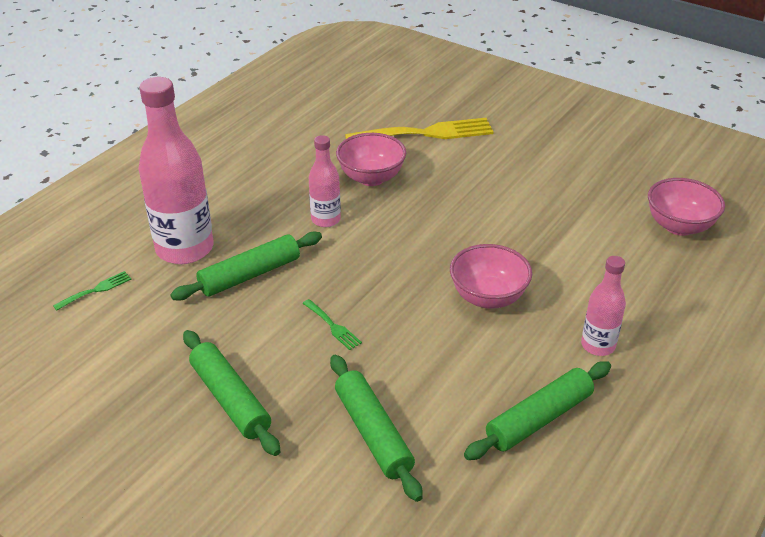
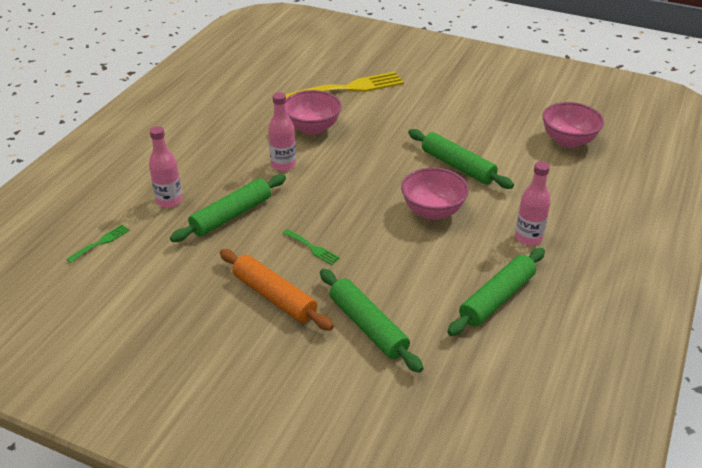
camera: 10 degrees left, 0 degrees up
pink bottle [139,77,213,264] -> pink bottle [149,126,183,208], size x0.53
green rolling pin [183,330,280,456] -> green rolling pin moved to [408,129,514,189]
none -> orange rolling pin [220,249,334,331]

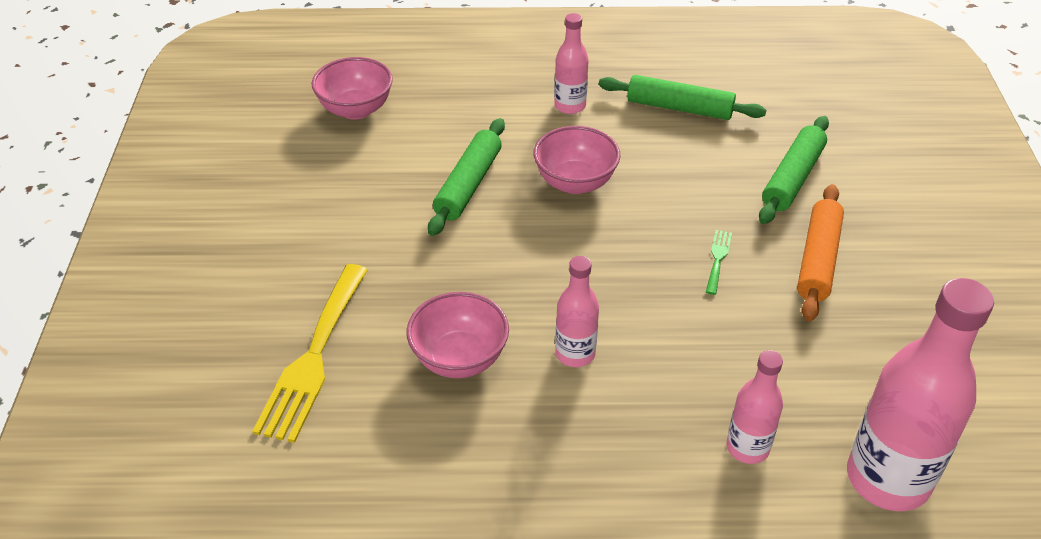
camera: 115 degrees left, 5 degrees up
green fork [66,225,130,263] -> pink bottle [847,278,994,511]
green rolling pin [170,174,286,242] -> none
yellow fork [285,72,404,99] -> yellow fork turned 120 degrees counterclockwise [252,264,368,443]

